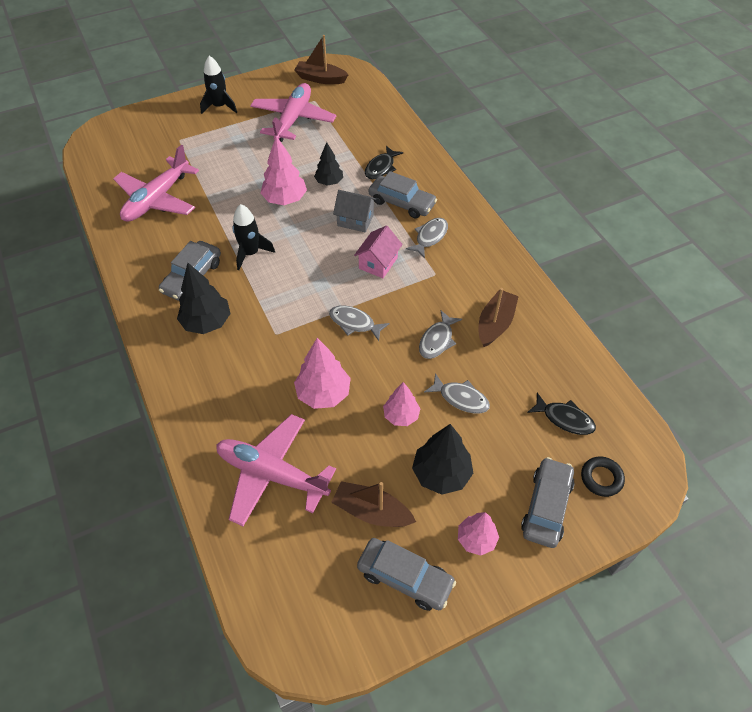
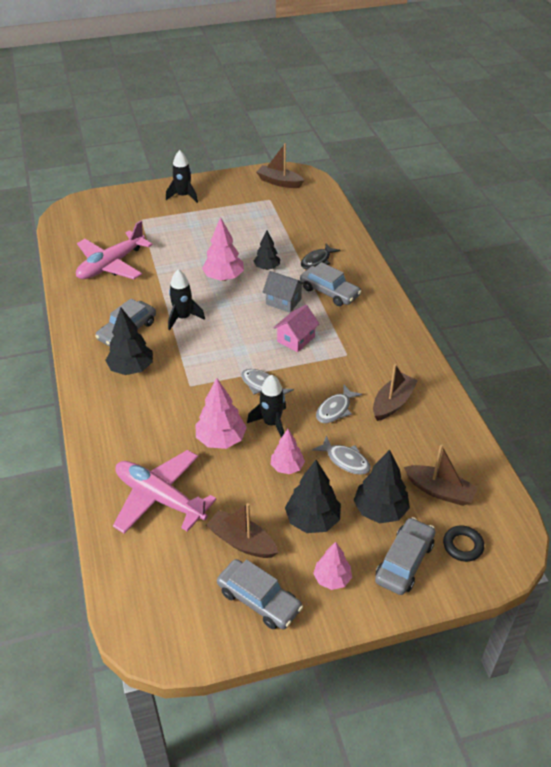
camera: 10 degrees right, 10 degrees down
pink plane [250,83,336,142] -> none
grey fish [406,218,448,258] -> none
black fish [527,393,596,435] -> brown boat [404,445,478,506]
none -> black rocket [247,375,286,437]
none -> black tree [354,450,410,523]

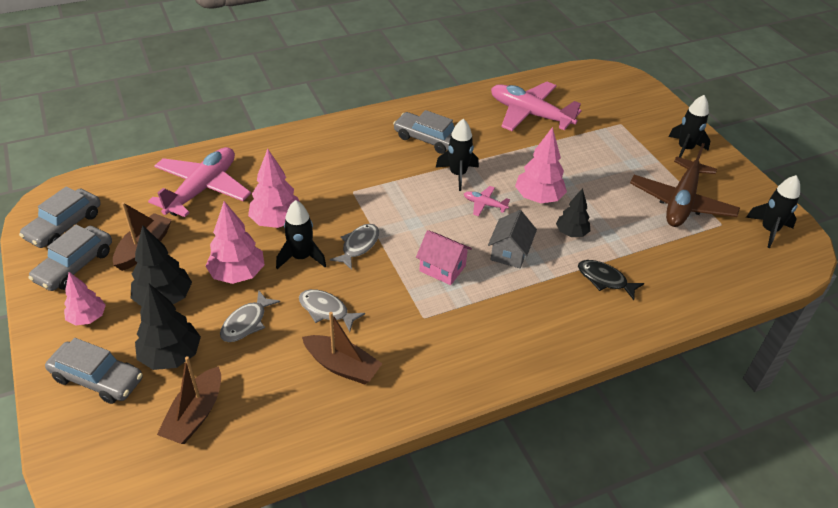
camera: 80 degrees right, 0 degrees up
black tree [105,307,153,375] -> none
brown boat [256,143,304,188] -> black rocket [746,175,800,248]
pink tree [271,429,305,474] -> pink tree [205,201,265,284], size x1.54
grey car [300,262,361,306] -> grey car moved to [19,186,101,248]
black ring [443,526,484,562] -> none
none -> pink plane [464,186,510,216]
none -> brown plane [630,143,740,227]

